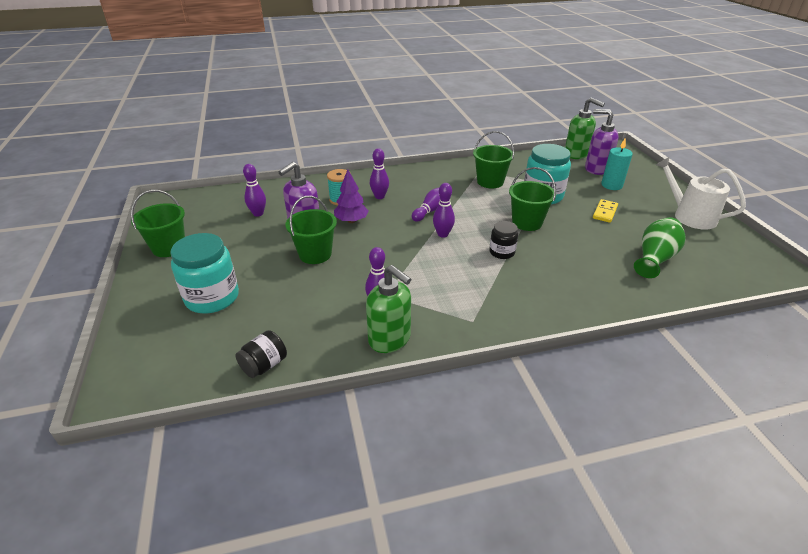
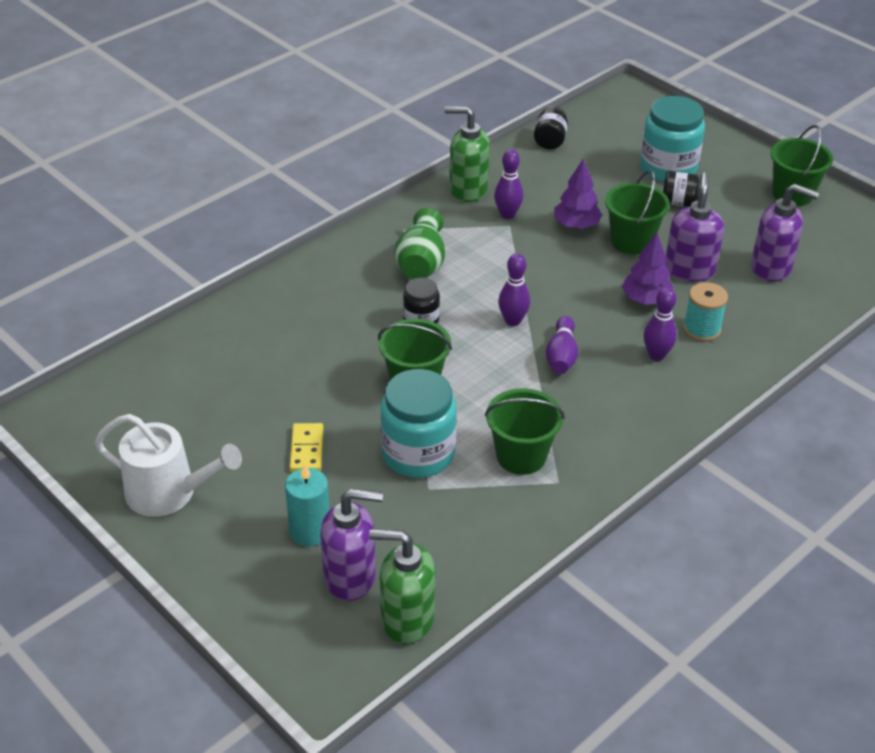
camera: 150 degrees right, 5 degrees up
purple bowling pin [243,164,266,217] -> purple soap dispenser [751,184,819,282]
green vase [634,217,686,278] -> green vase moved to [394,208,445,279]
none -> purple tree [554,159,602,229]
none -> black jar [663,171,701,207]

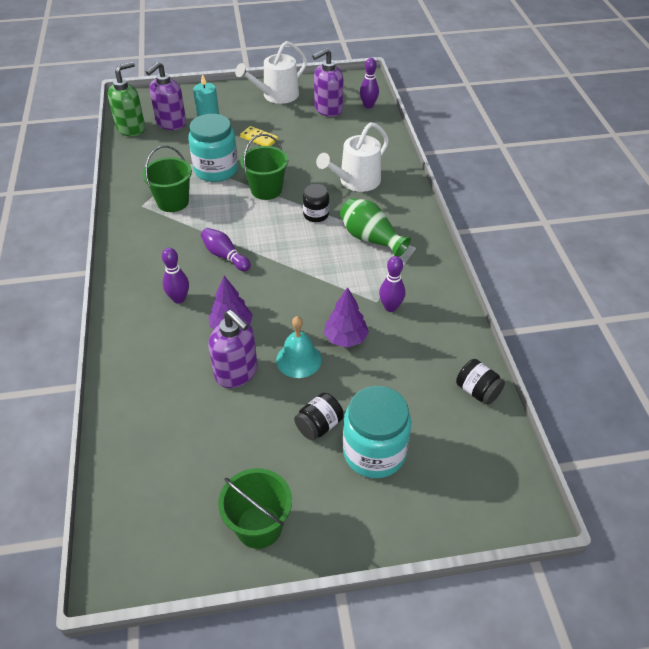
camera: 125 degrees right, 5 degrees up
green soap dispenser [444,106,490,202] -> none
purple bowling pin [498,253,530,326] -> purple bowling pin moved to [360,58,379,109]
green bucket [605,170,670,255] -> turquoise bell [276,316,322,378]
turquoise spool [683,282,728,342] -> none
purple soap dispenser [751,184,819,282] -> purple soap dispenser moved to [312,48,344,117]
none -> white watering can [316,122,389,192]

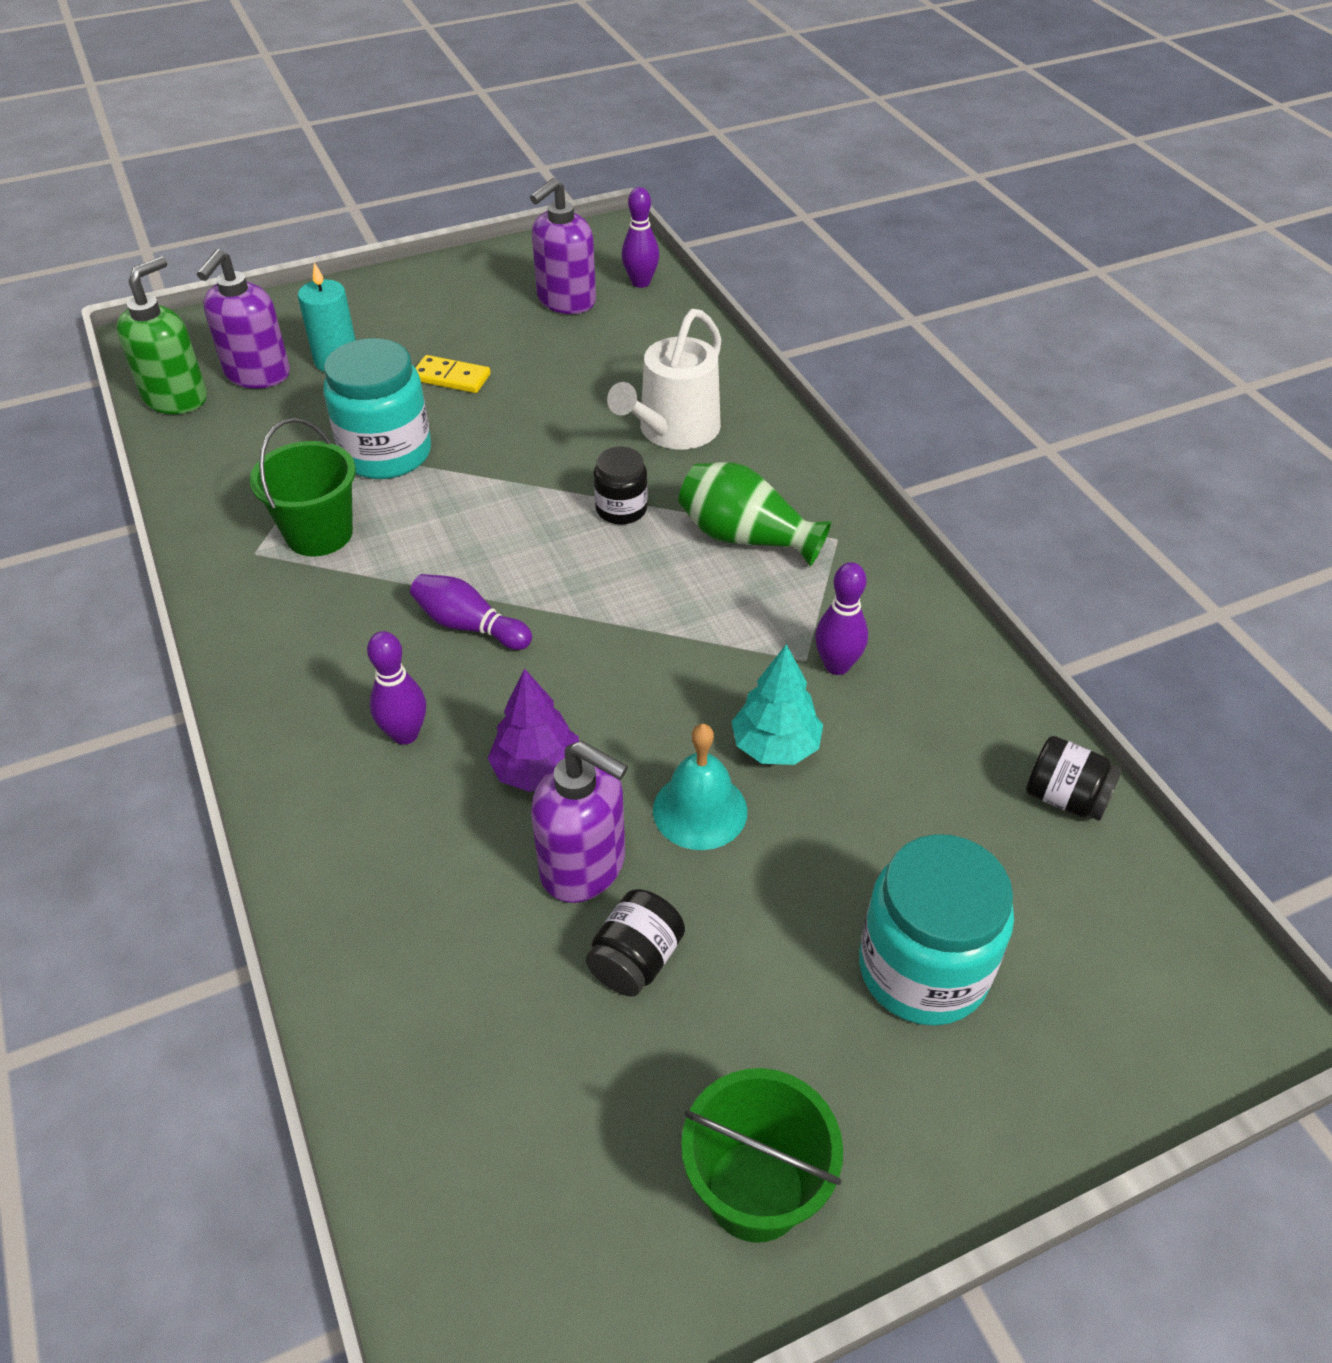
camera: 15 degrees left, 0 degrees up
white watering can [235,41,307,104] -> none
green bucket [240,134,288,200] -> none
black jar [294,393,344,440] -> black jar moved to [586,889,685,997]
purple tree [324,287,369,348] -> turquoise tree [731,644,823,765]

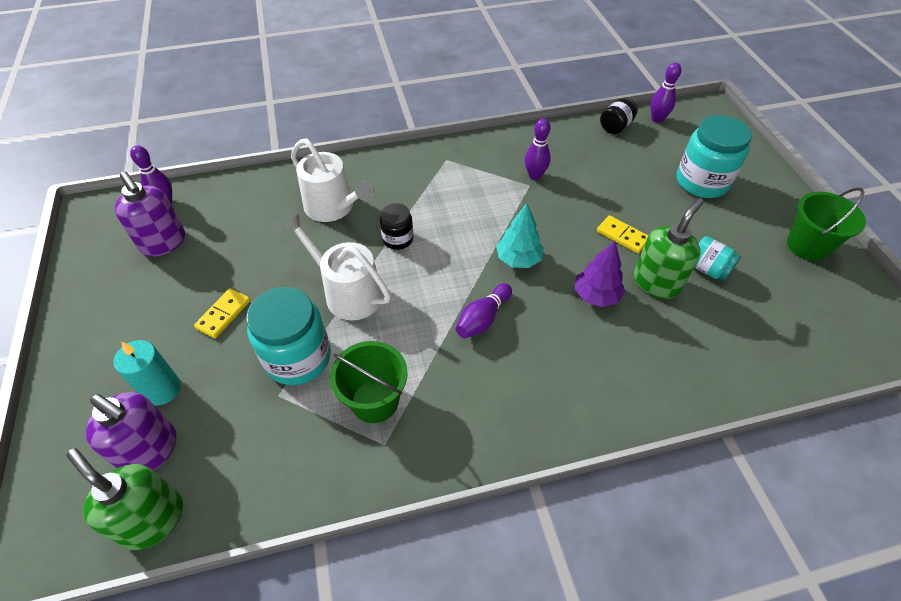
camera: 80 degrees left, 5 degrees up
purple bowling pin [367,631,426,745] -> purple bowling pin moved to [650,63,681,123]
purple soap dispenser [531,741,628,903] -> green soap dispenser [634,198,704,299]
black jar [586,889,685,997] -> turquoise jar [694,236,741,281]
turquoise bell [653,724,747,850] -> yellow domino [597,215,648,253]
green vase [678,462,831,566] -> none
turquoise tree [731,644,823,765] -> turquoise tree moved to [496,203,544,268]
none -> white watering can [282,214,391,320]

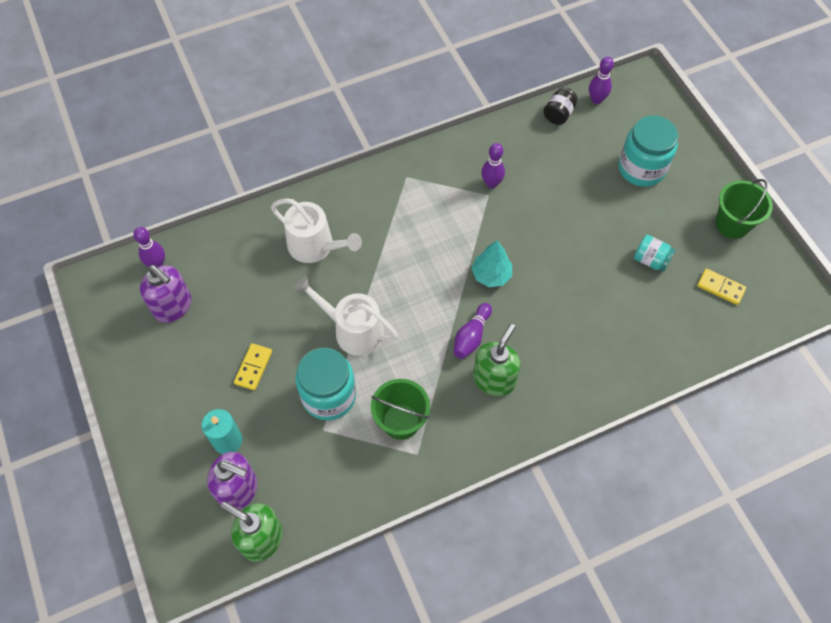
camera: 10 degrees left, 10 degrees up
black jar [380,203,413,250] -> none
purple tree [575,241,625,307] -> none
yellow domino [597,215,648,253] -> yellow domino moved to [697,269,746,305]
green soap dispenser [634,198,704,299] -> green soap dispenser moved to [473,324,521,396]

